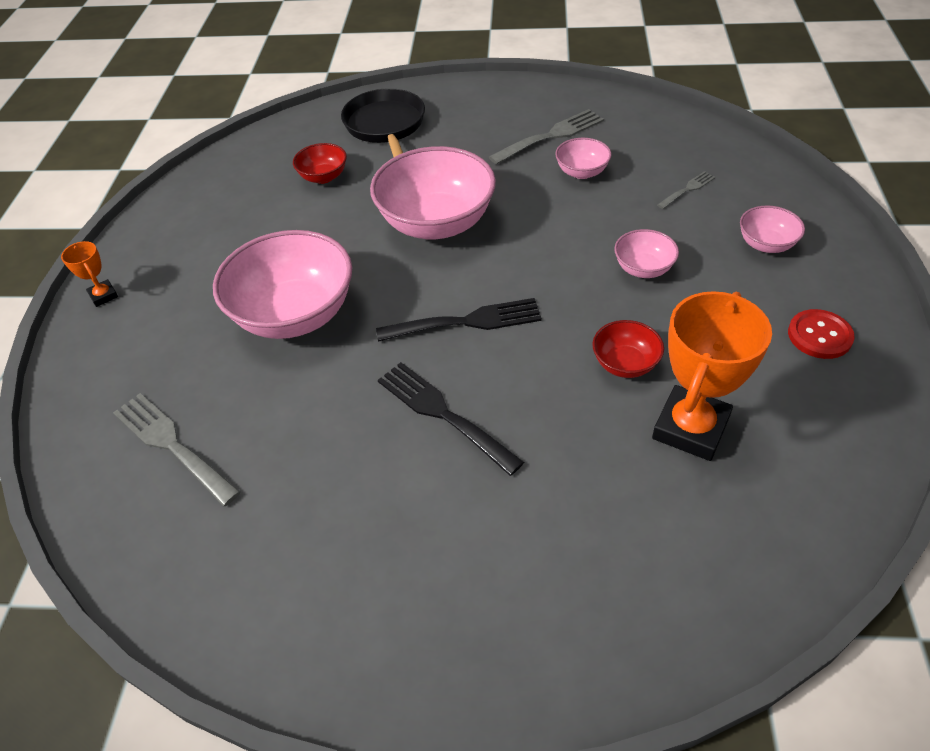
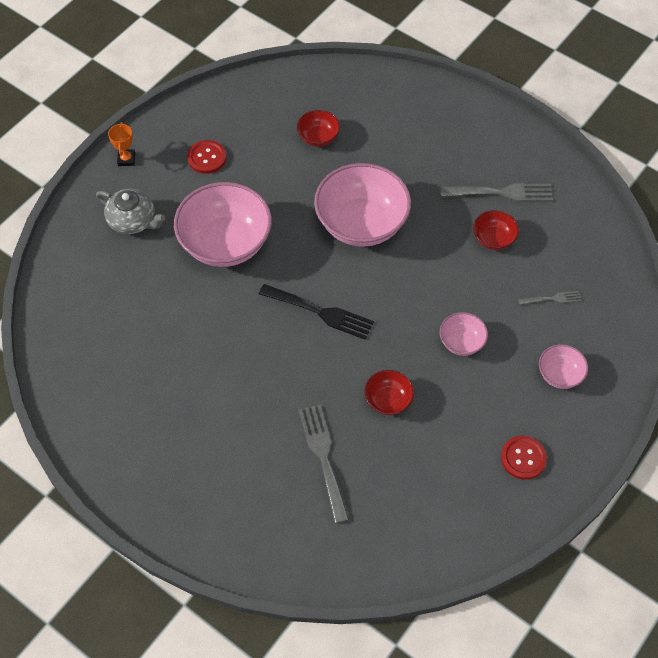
camera: 30 degrees right, 10 degrees up
grey fork [113,393,241,507] -> grey fork moved to [299,404,349,524]
black pan [341,88,425,157] -> none
black fork [378,362,524,476] -> none
pink bowl [555,138,611,179] -> red bowl [473,210,519,250]
orange trophy [652,291,772,461] -> none
none -> grey teapot [96,189,165,234]
none -> red button [187,140,226,174]

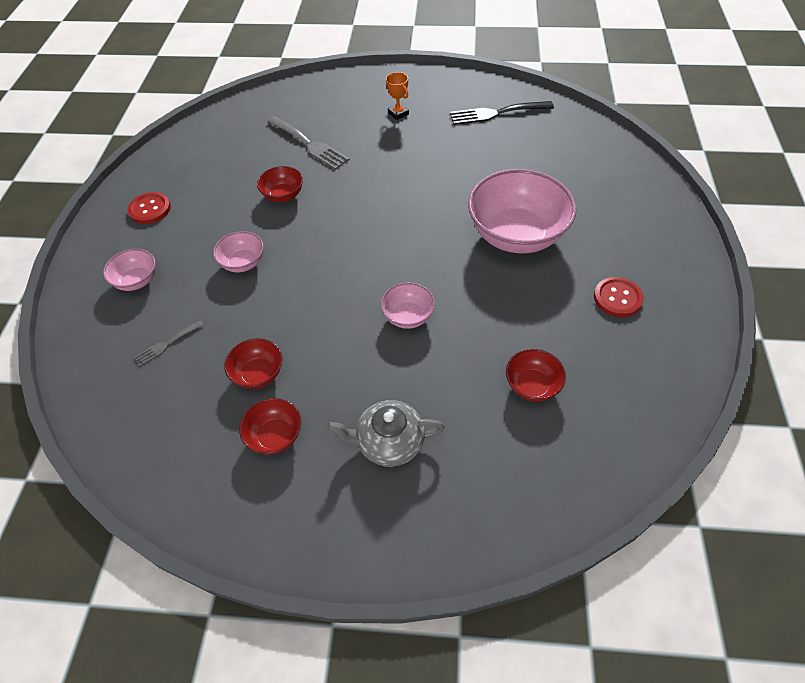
camera: 150 degrees right, 5 degrees down
grey teapot [96,189,165,234] -> grey teapot moved to [327,400,445,467]
orange trophy [108,122,135,166] -> orange trophy moved to [386,72,409,120]
black fork [259,284,374,340] -> black fork moved to [450,101,554,125]
pink bowl [314,163,411,247] -> pink bowl [381,282,435,329], size x0.48
grey fork [440,184,553,202] -> red bowl [239,398,301,455]

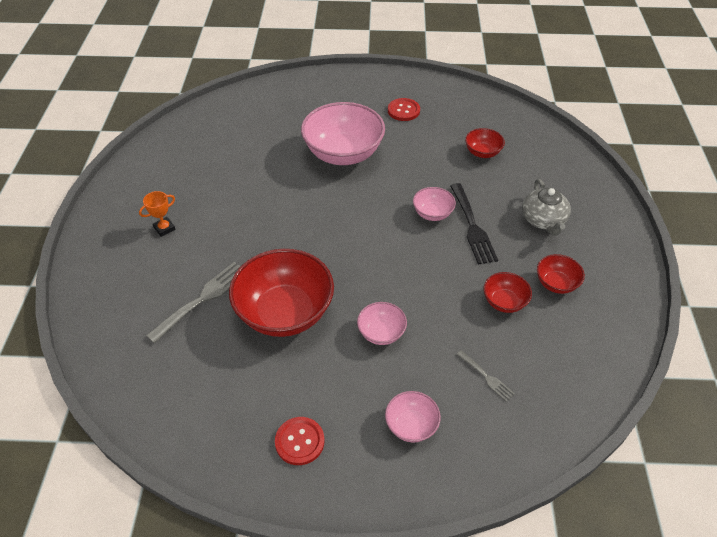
camera: 95 degrees left, 5 degrees down
red bowl [257,166,303,202] -> red bowl [229,249,334,337], size x2.10
black fork [450,101,554,125] -> black fork moved to [450,183,498,264]

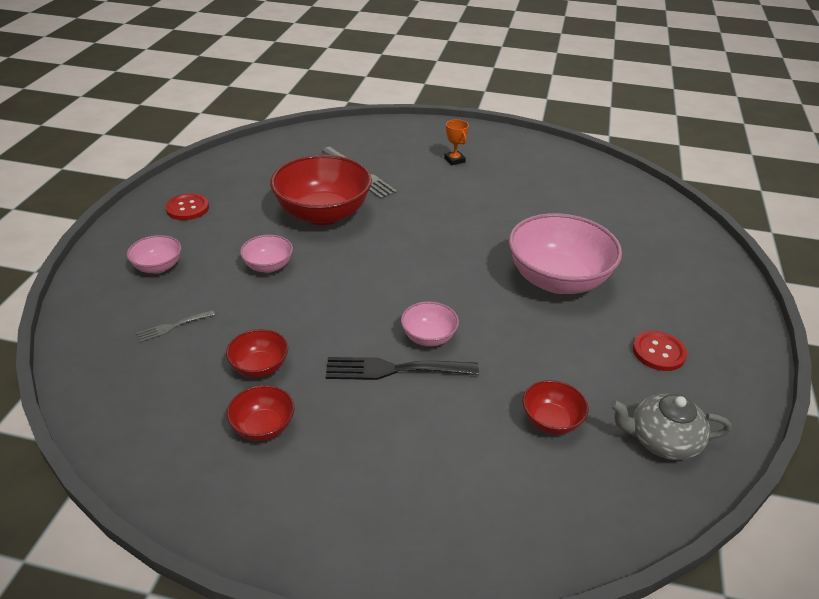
camera: 100 degrees right, 10 degrees down
grey teapot [522,179,571,236] -> grey teapot moved to [610,394,732,460]

